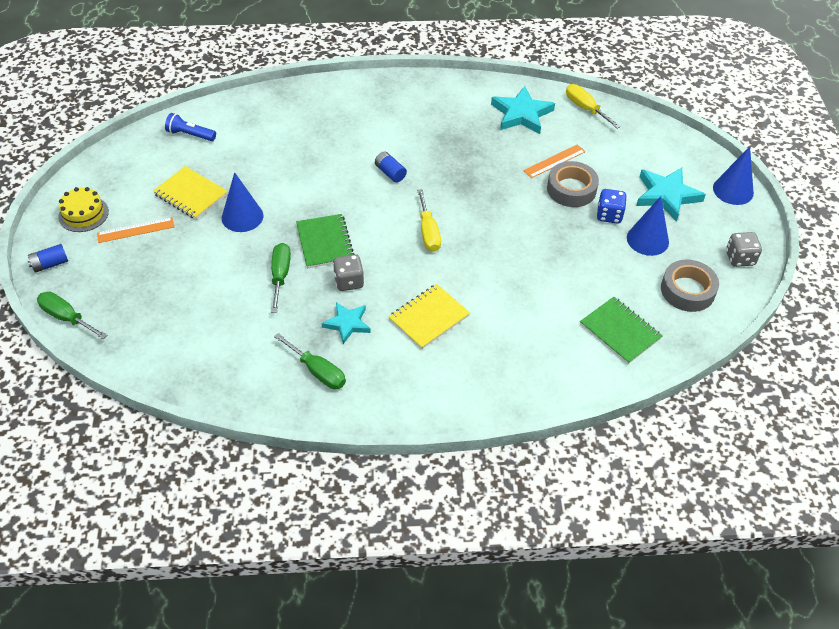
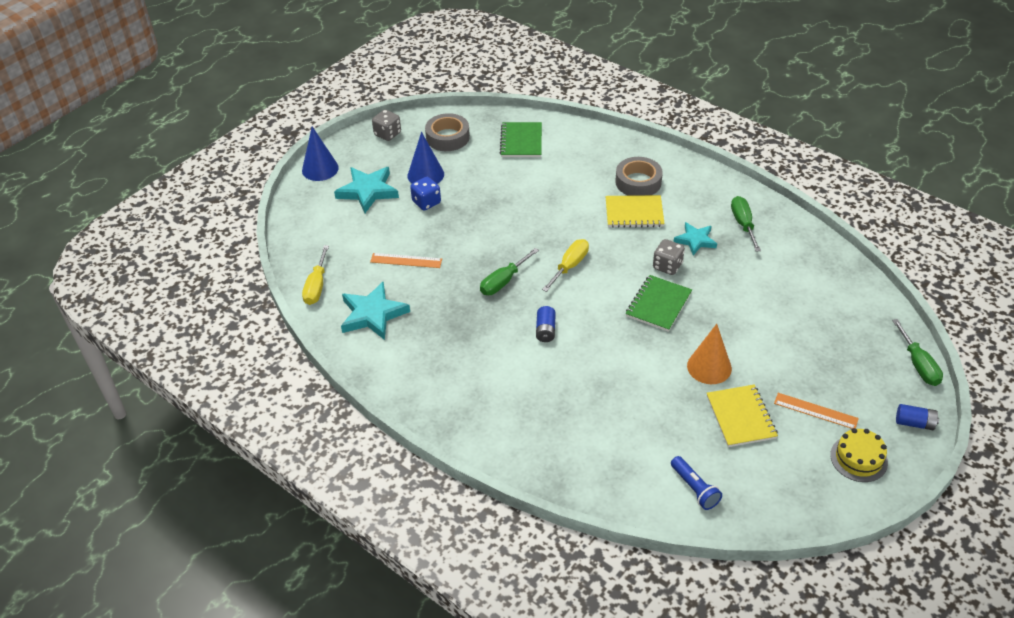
camera: 135 degrees left, 5 degrees down
blue cone [222,172,263,232] -> orange cone [687,324,732,384]
green screwdriver [271,243,291,313] -> green screwdriver moved to [480,248,539,295]
grey tape [547,161,599,207] -> grey tape moved to [615,157,663,196]

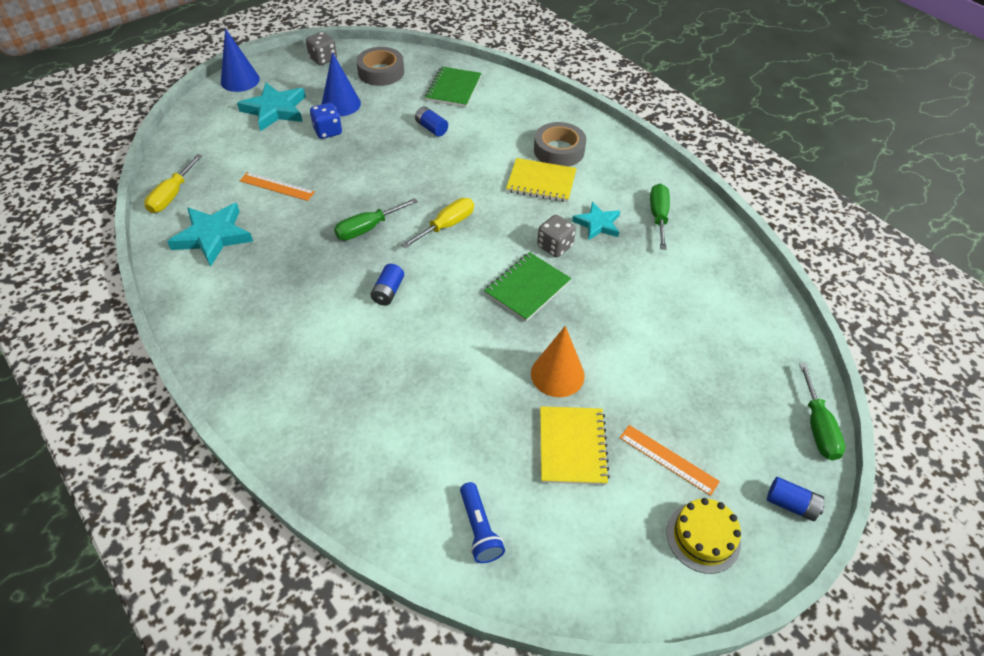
camera: 10 degrees right, 5 degrees up
none -> blue battery [415,106,448,137]

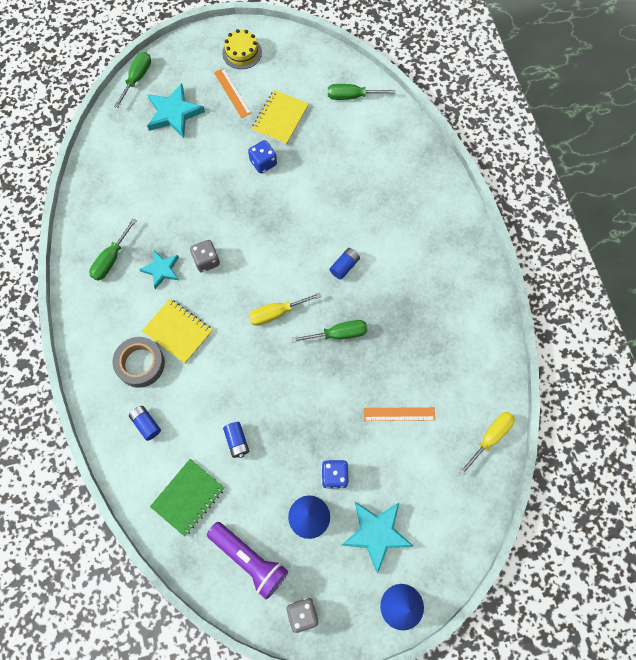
camera: 155 degrees left, 20 degrees up
turquoise star [167,203,253,267] -> turquoise star moved to [147,83,205,138]
orange ruler [239,172,315,201] -> orange ruler turned 45 degrees counterclockwise [363,407,435,421]
grey tape [356,47,404,86] -> purple flashlight [207,522,288,599]
blue flashlight [460,482,505,563] -> green screwdriver [328,84,395,100]
green notebook [484,252,571,322] -> none
orange cone [531,326,585,397] -> blue dice [248,140,277,173]
blue battery [767,477,825,521] -> blue battery moved to [129,406,161,441]

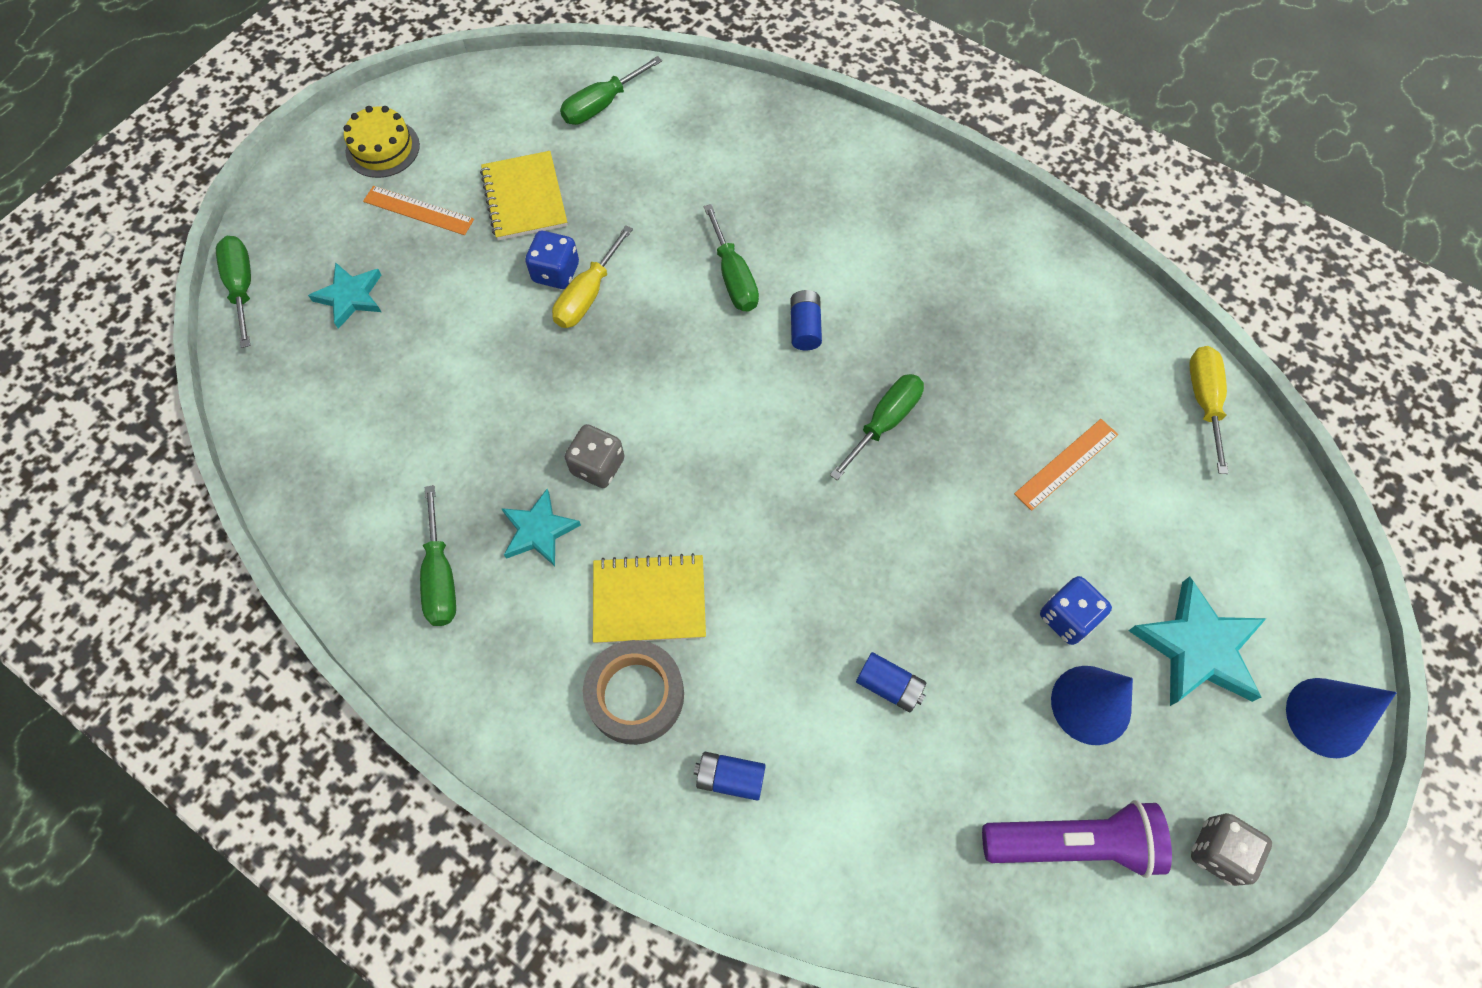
camera: 40 degrees left, 5 degrees down
turquoise star [147,83,205,138] -> turquoise star [308,262,381,329], size x0.64
green notebook [150,459,225,537] -> none
yellow screwdriver [249,292,322,326] -> yellow screwdriver moved to [552,225,633,328]
none -> green screwdriver [704,204,759,312]

